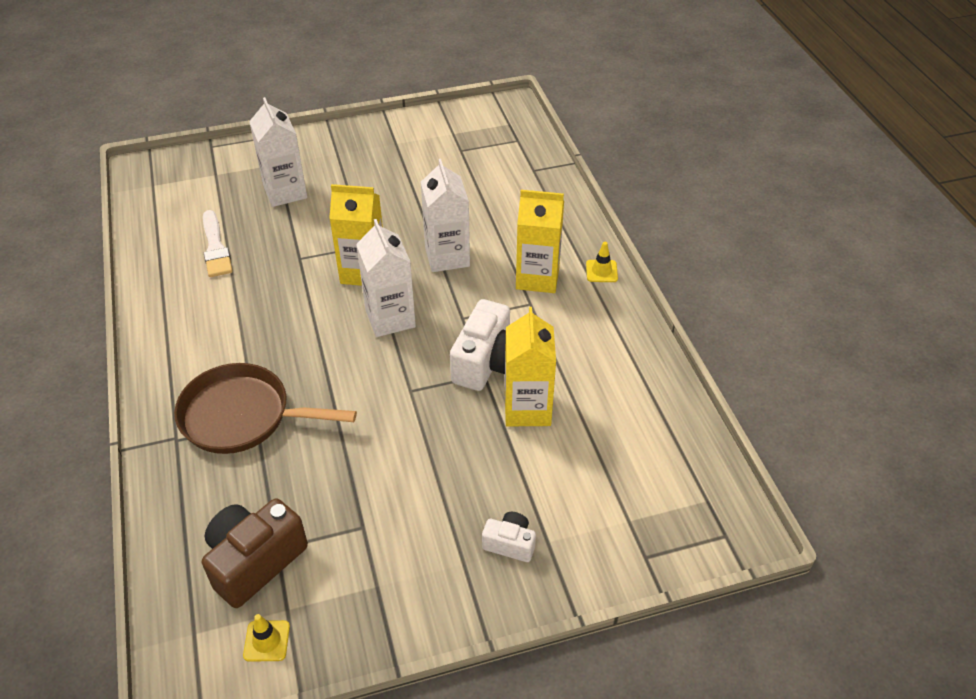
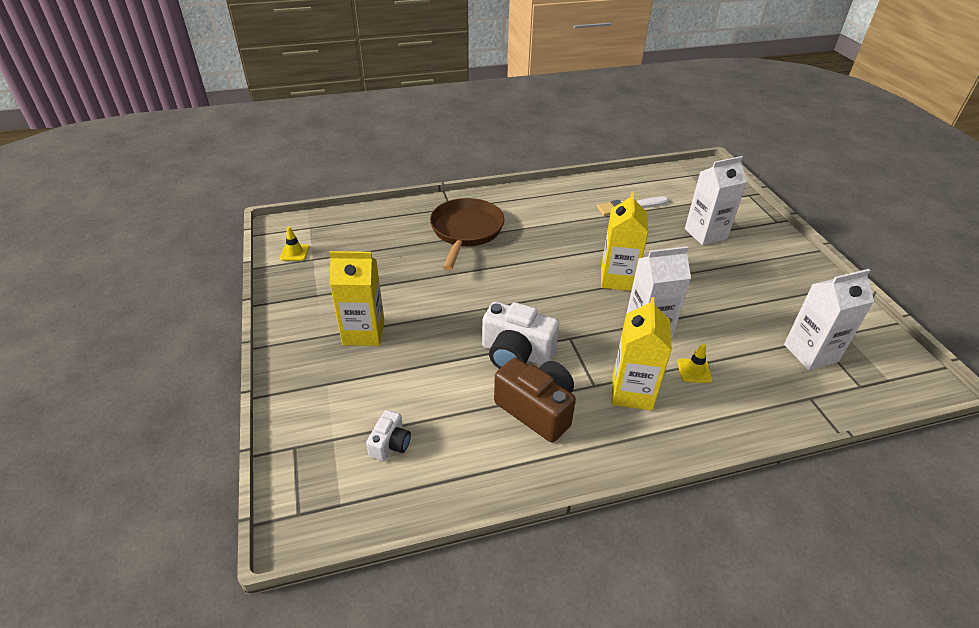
camera: 90 degrees right, 5 degrees down
brown camera [202,498,308,608] -> brown camera moved to [494,358,576,443]
white carton [356,219,416,337] -> white carton moved to [784,269,874,370]
white camera [482,512,536,562] -> white camera moved to [366,410,411,461]
yellow carton [505,307,556,426] -> yellow carton moved to [329,251,384,346]
yellow traffic cone [586,242,618,282] -> yellow traffic cone moved to [677,344,712,383]

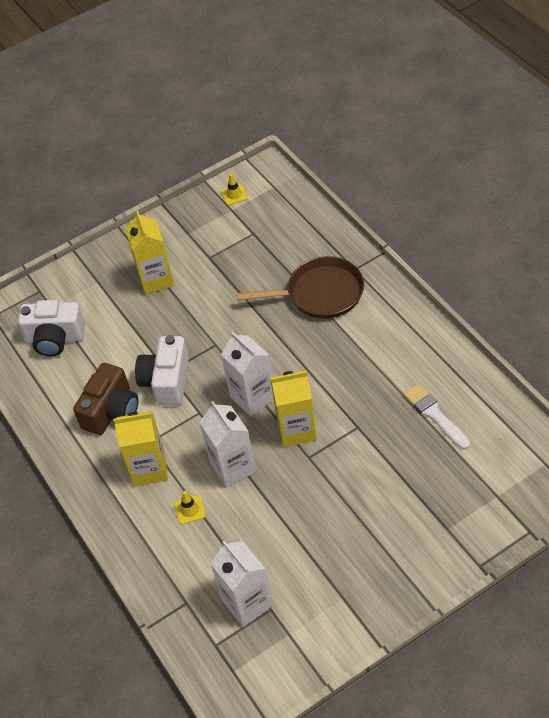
camera: 80 degrees right, 10 degrees up
white camera [366,410,411,461] -> white camera [18,300,85,357], size x1.87
white carton [685,156,747,245] -> white carton moved to [221,331,274,417]

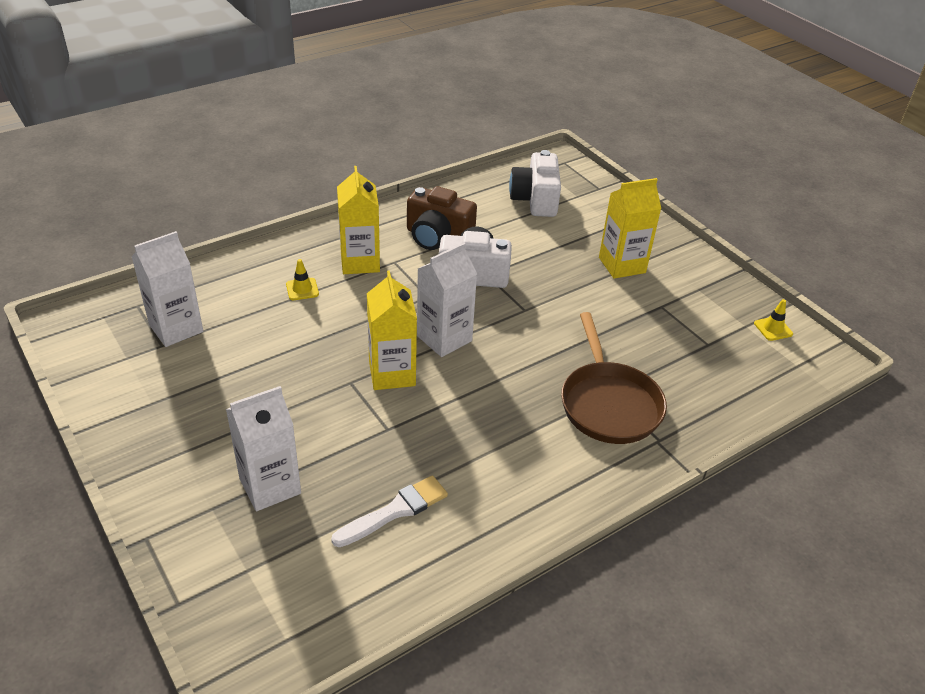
camera: 80 degrees right, 10 degrees down
white carton [199,401,256,487] -> white carton moved to [226,386,301,511]

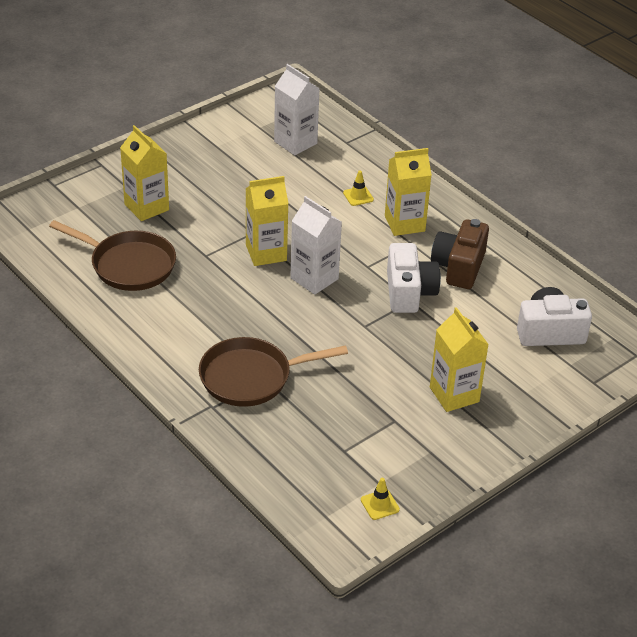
camera: 85 degrees right, 0 degrees up
white carton [226,386,301,511] -> yellow carton [120,125,169,221]
white brush [331,475,448,547] -> brown pan [49,220,176,291]

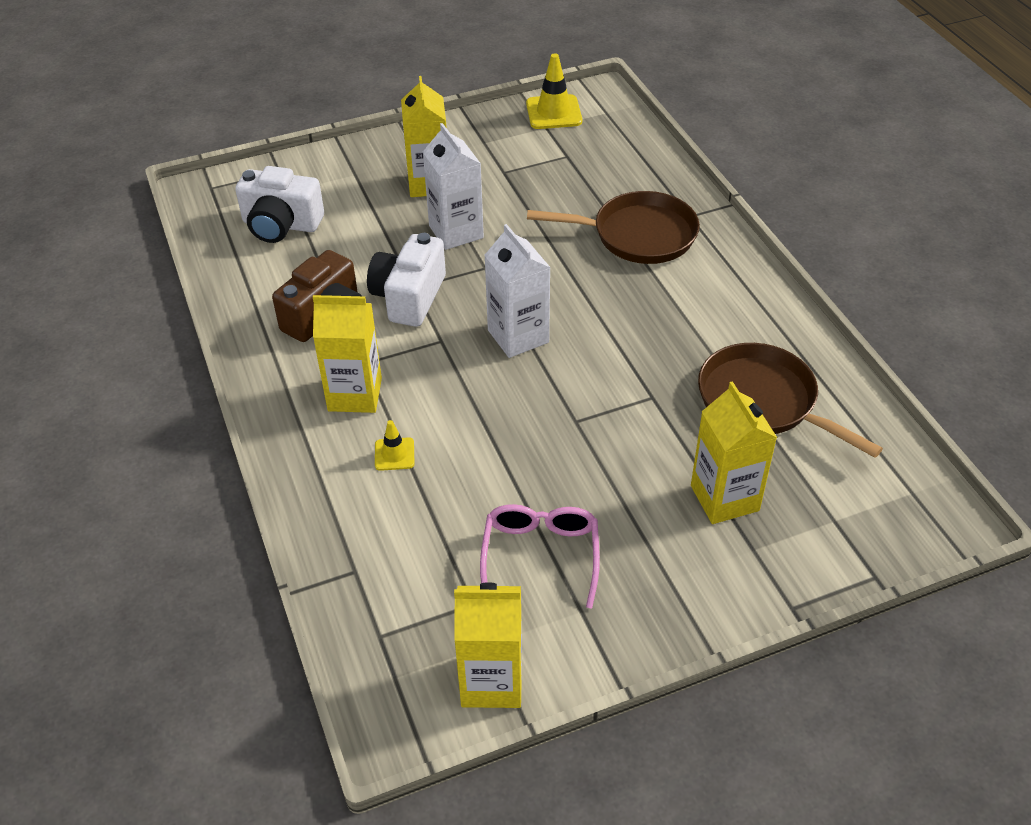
camera: 160 degrees left, 5 degrees up
yellow carton [246,176,289,266] -> yellow carton moved to [454,582,522,708]
white carton [274,64,320,155] -> white carton moved to [423,123,484,250]
yellow traffic cone [361,478,400,520] -> yellow traffic cone [526,53,582,129], size x1.76
none -> pink glasses [480,504,600,608]

